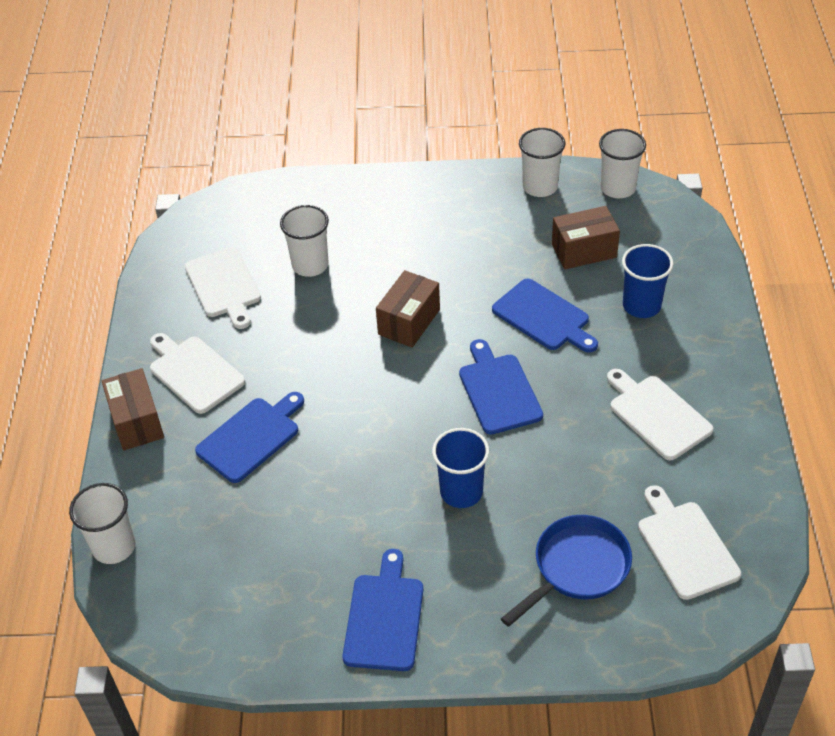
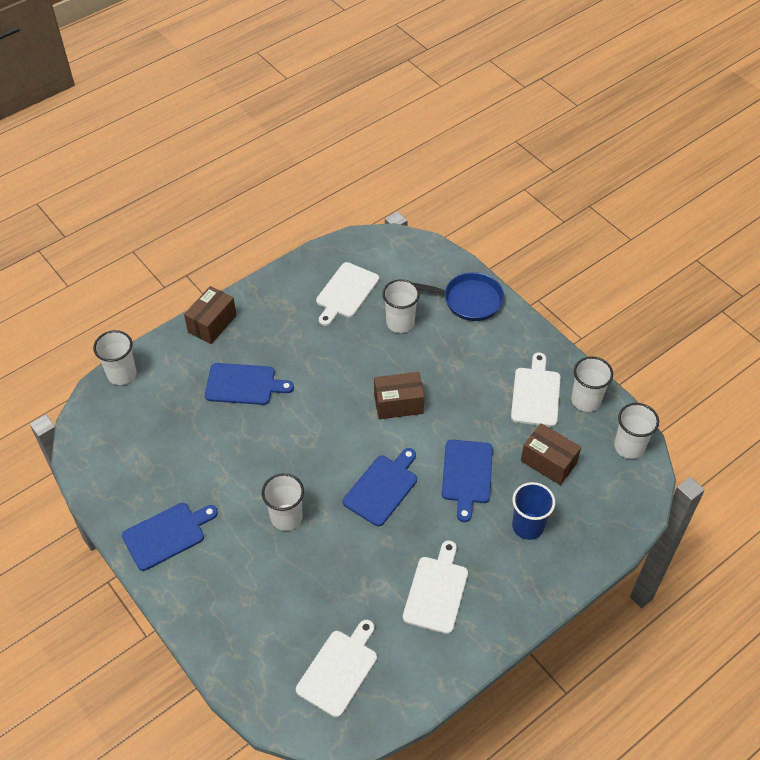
camera: 50 degrees right, 5 degrees up
white cutting board [150,333,245,414] -> white cutting board moved to [511,353,561,427]
blue cup [432,428,489,508] -> white cup [262,473,304,531]
blue pan [501,515,632,627] -> blue pan moved to [414,272,504,321]

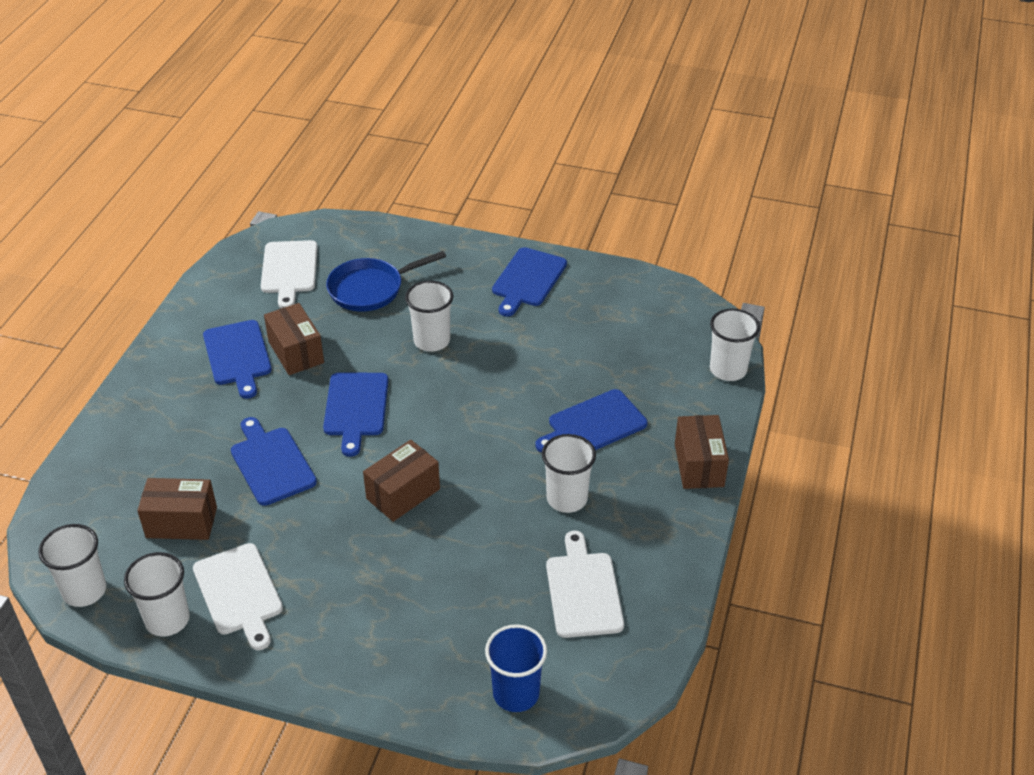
camera: 145 degrees right, 10 degrees down
white cup [382,279,420,333] -> white cup moved to [542,434,596,513]
white cutting board [403,540,468,634] -> blue cutting board [203,320,272,399]
blue pan [414,272,504,321] -> blue pan moved to [326,251,446,312]
blue cup [512,482,555,540] -> blue cup moved to [485,624,547,712]
none -> brown box [264,303,324,375]

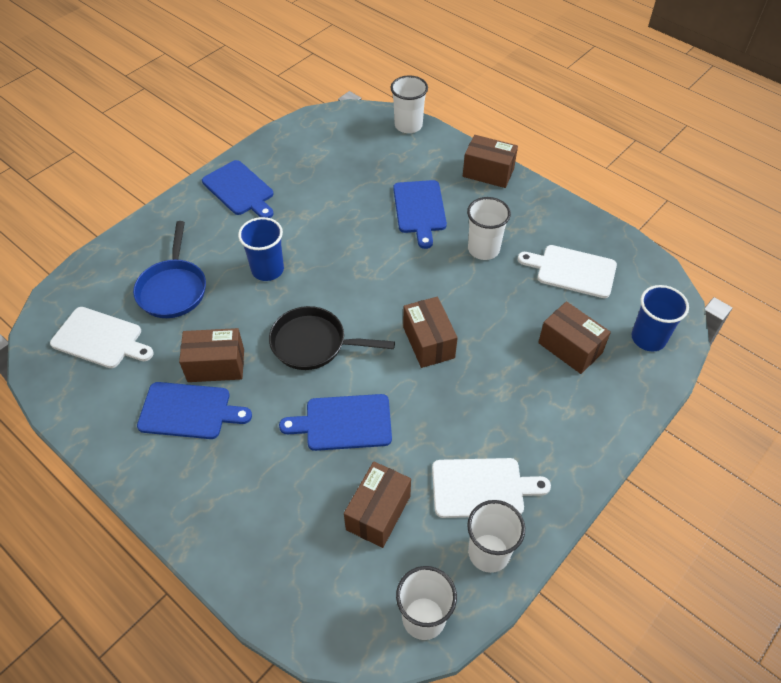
camera: 65 degrees left, 10 degrees up
blue cutting board [323,373,388,457] -> black pan [269,306,395,370]
white cup [405,280,453,352] -> blue cup [238,217,284,281]
none -> brown box [538,301,611,374]

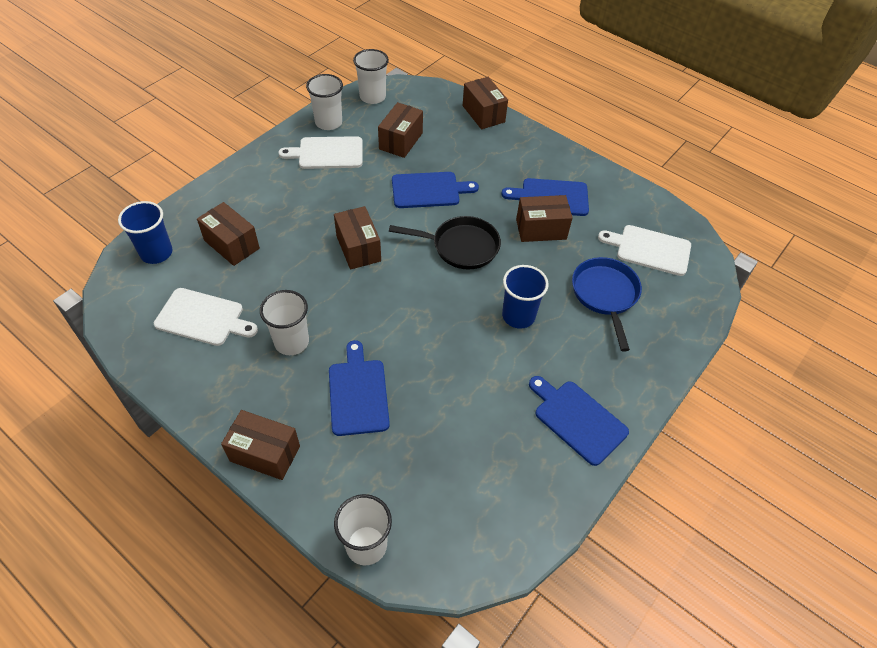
camera: 175 degrees right, 0 degrees up
none -> brown box [463,77,508,129]

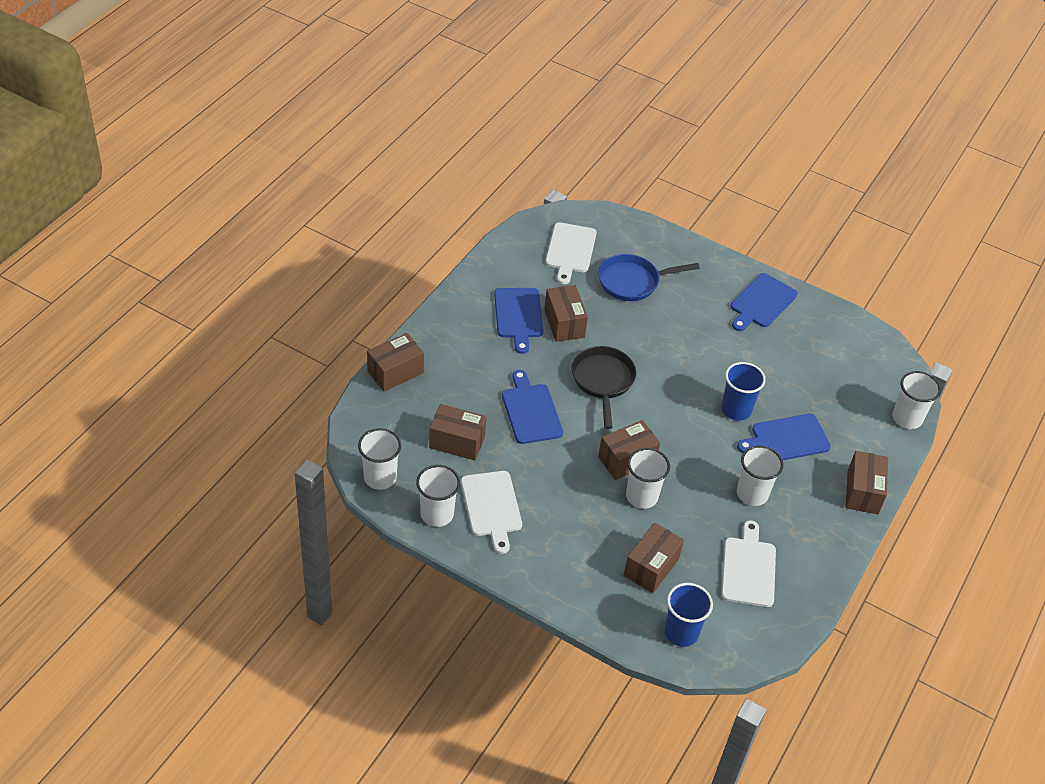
camera: 100 degrees left, 5 degrees down
blue cup [502,265,549,329] -> blue cup moved to [722,362,766,421]
none -> white cup [626,448,670,509]

